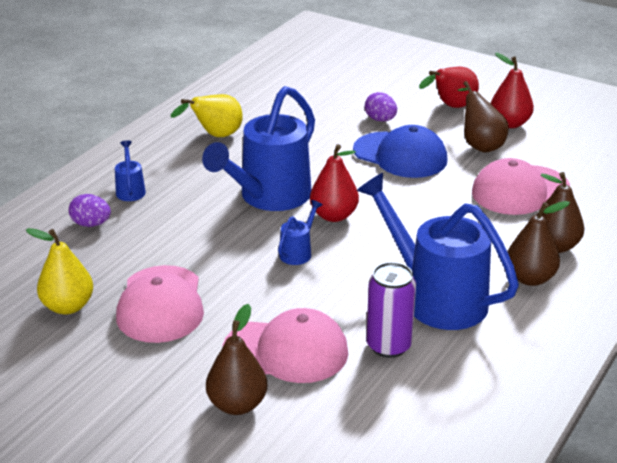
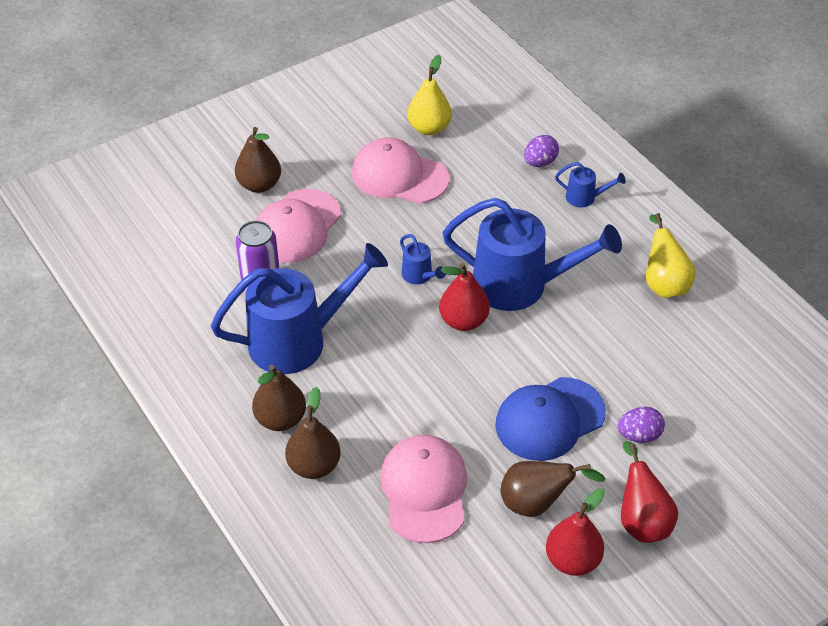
camera: 115 degrees right, 15 degrees up
blue watering can [202,86,315,211] -> blue watering can turned 135 degrees clockwise [442,198,622,311]

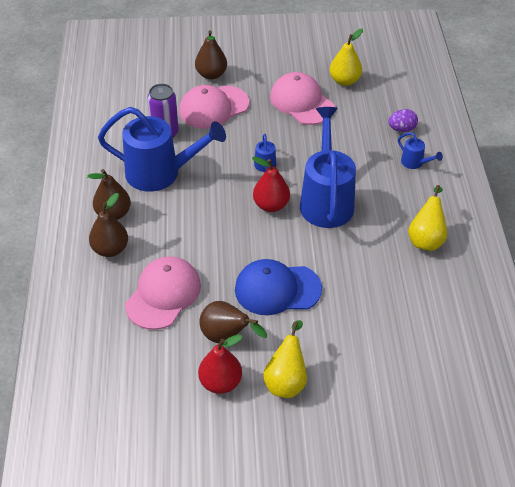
camera: 30 degrees right, 0 degrees up
blue watering can [442,198,622,311] -> blue watering can turned 135 degrees counterclockwise [300,107,356,228]
purple egg [617,407,665,443] -> none
red pear [621,441,678,543] -> yellow pear [263,320,307,398]

